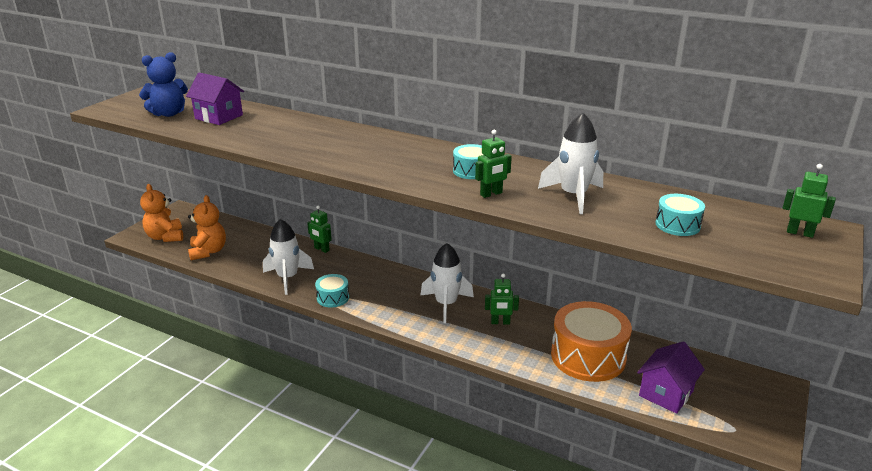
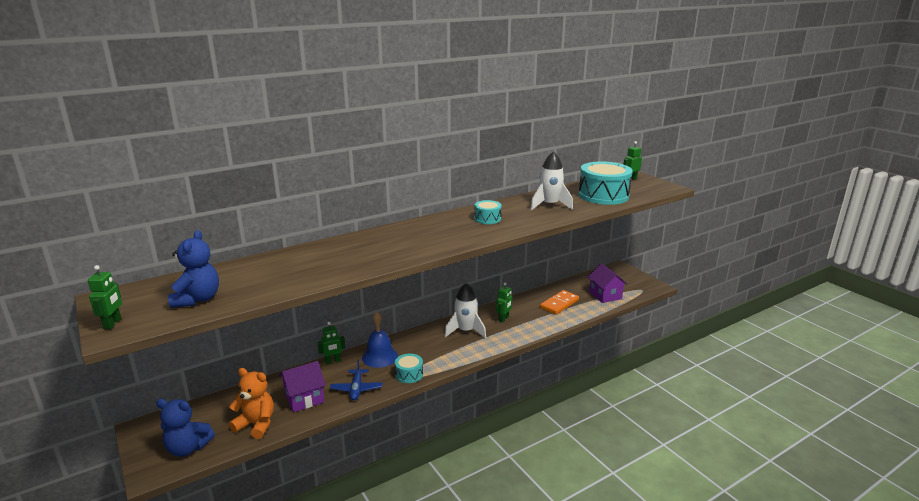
camera: 60 degrees left, 5 degrees down
orange teddy bear [140,184,183,242] -> blue teddy bear [156,399,215,457]
purple house [186,72,244,125] -> purple house moved to [279,361,326,412]
white rocket [263,219,314,295] -> blue plane [330,360,382,400]
green robot [475,130,512,198] -> green robot moved to [88,265,122,329]
orange drum [551,301,632,382] -> orange domino [540,290,579,315]
turquoise drum [656,194,705,236] -> turquoise drum [578,161,633,205], size x2.04
none -> blue bell [362,312,398,368]

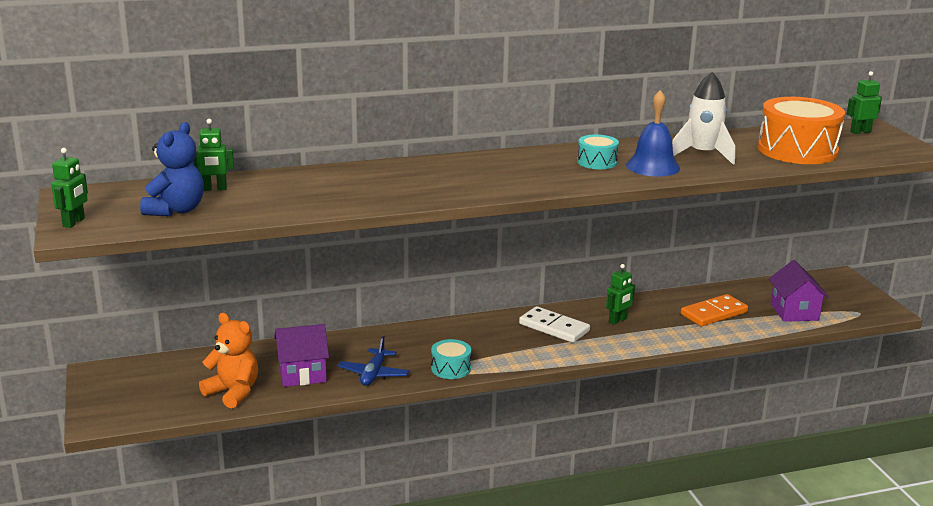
camera: 15 degrees right, 0 degrees up
blue teddy bear [156,399,215,457] -> none
green robot [317,322,345,364] -> green robot moved to [193,119,234,191]
blue bell [362,312,398,368] -> blue bell moved to [626,90,680,177]
white rocket [444,283,486,339] -> white domino [519,306,590,343]
turquoise drum [578,161,633,205] -> orange drum [758,97,845,164]

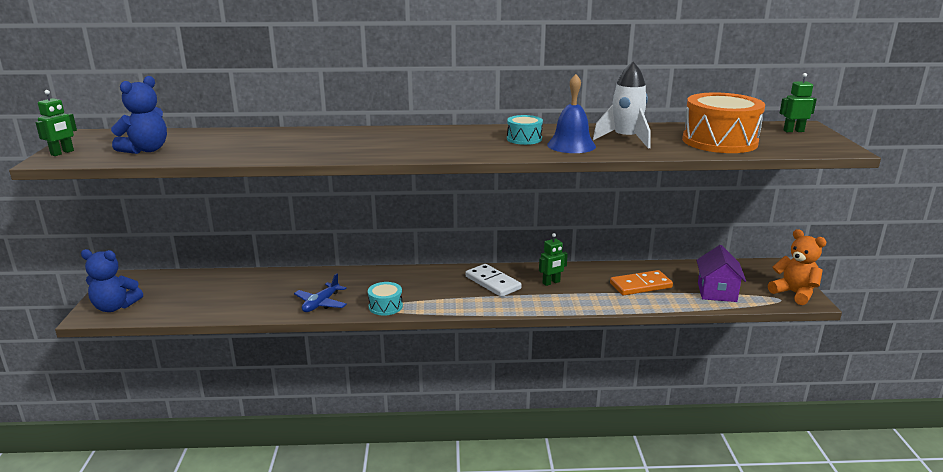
camera: 15 degrees right, 0 degrees up
green robot [193,119,234,191] -> none
orange teddy bear [199,313,258,408] -> orange teddy bear moved to [768,229,827,305]
purple house [274,324,329,387] -> none
none -> blue teddy bear [81,249,143,312]

